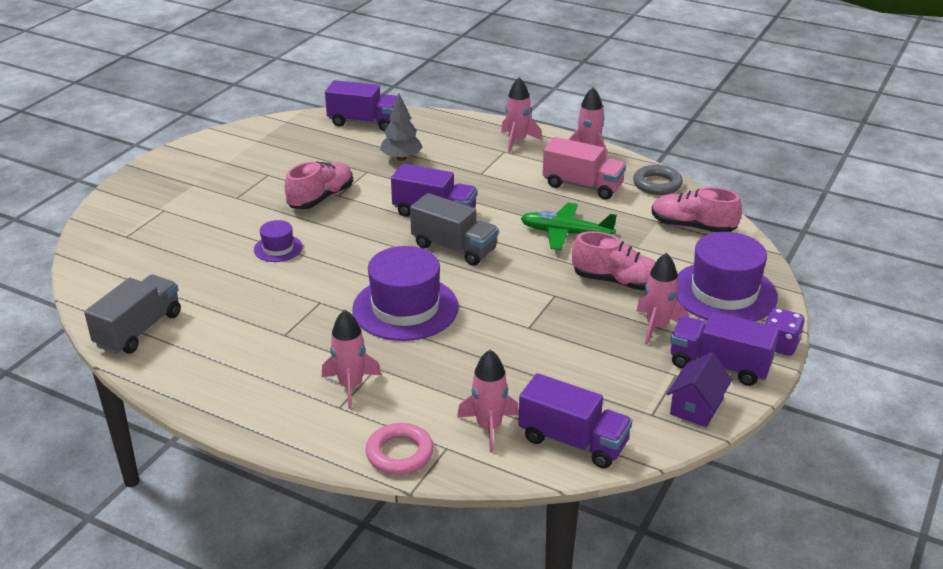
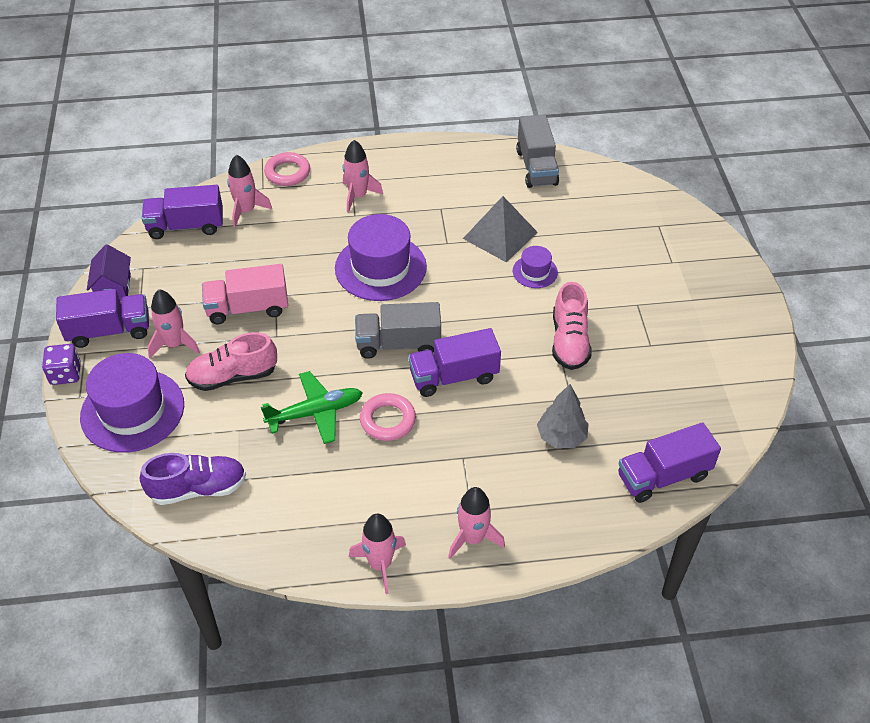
camera: 145 degrees right, 15 degrees up
pink truck [543,137,626,200] -> pink truck moved to [202,264,288,324]
grey ring [633,165,683,195] -> none
pink shoe [652,187,742,232] -> purple shoe [140,453,246,505]
none -> pink ring [360,393,416,441]
none -> grey pyramid [463,196,538,262]

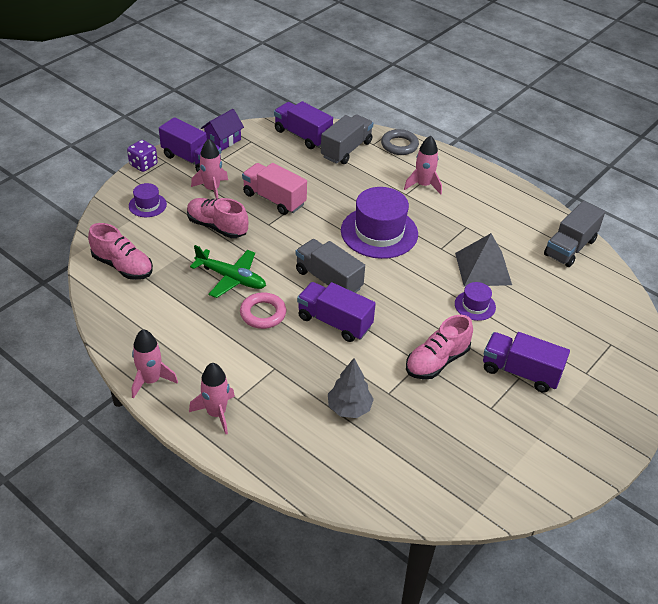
camera: 45 degrees right, 5 degrees down
purple hat [80,353,184,453] -> purple hat [129,183,167,217], size x0.49
purple shoe [140,453,246,505] -> pink shoe [88,223,153,280]
pink rocket [227,155,272,228] -> grey truck [321,114,373,164]
pink ring [264,152,310,186] -> grey ring [381,129,419,155]
purple truck [618,422,721,503] -> purple truck moved to [483,332,570,393]

